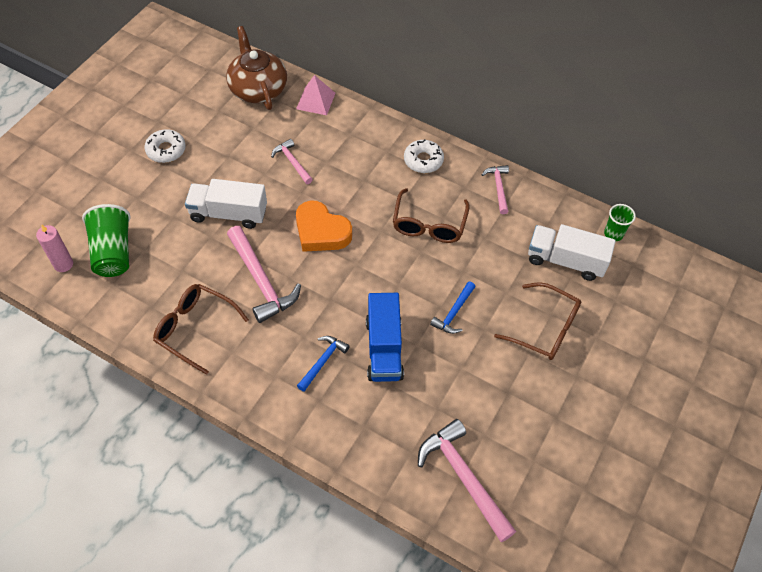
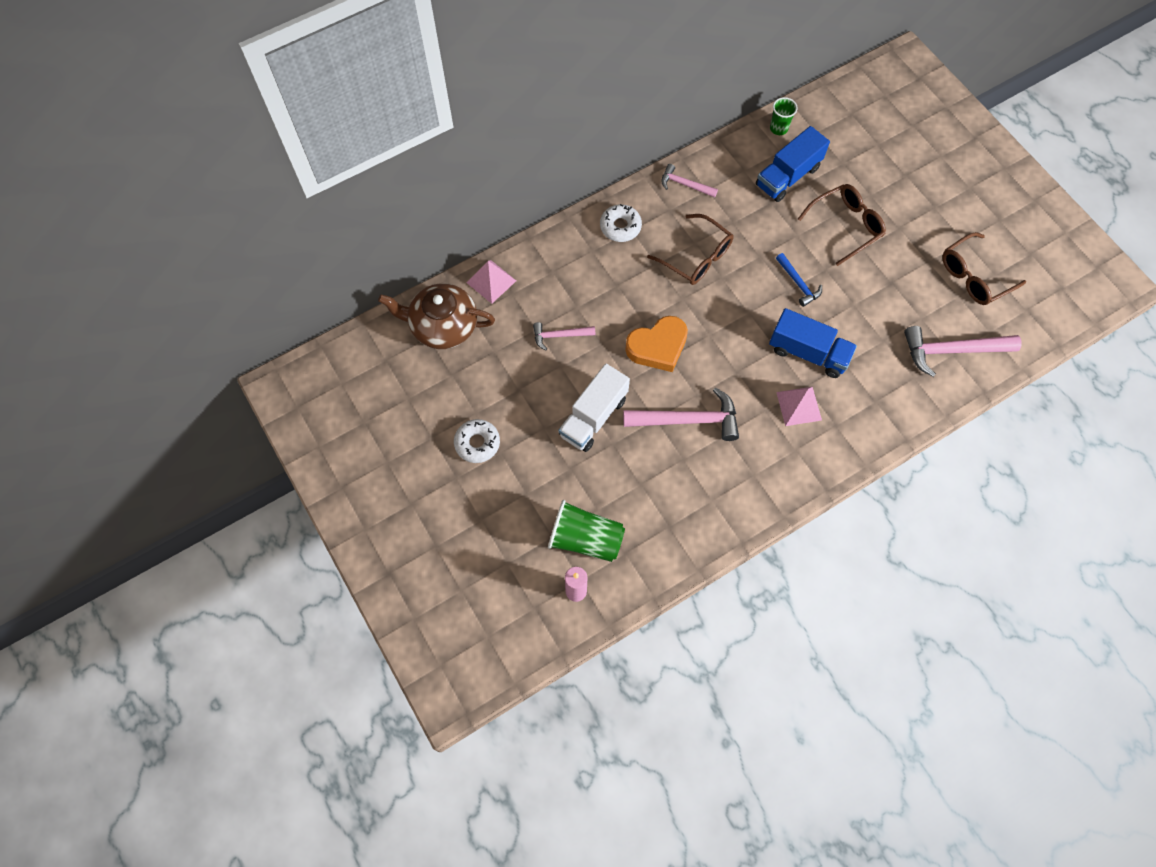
camera: 60 degrees left, 10 degrees up
brown glasses [153,284,249,375] -> brown glasses moved to [943,232,1026,305]
blue hammer [297,336,350,391] -> pink pyramid [776,387,822,426]
white truck [528,224,616,281] -> blue truck [756,126,830,202]

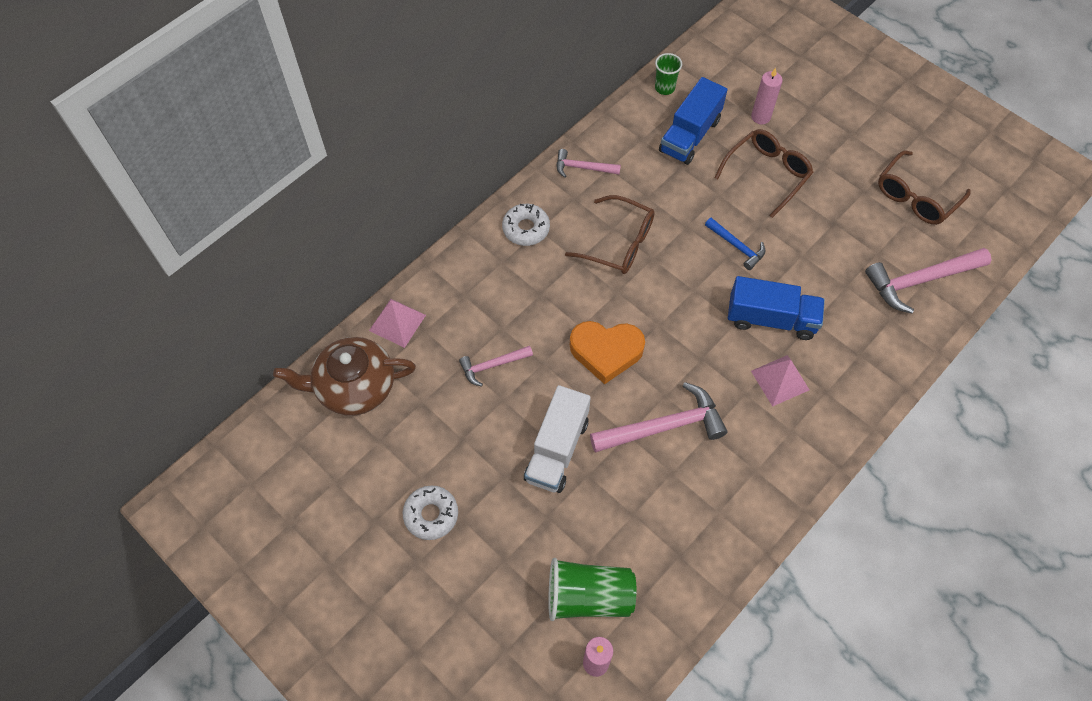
camera: 15 degrees left, 5 degrees down
orange heart [625,316,688,372] -> orange heart turned 45 degrees clockwise [570,321,645,384]
none -> pink candle [751,68,783,124]

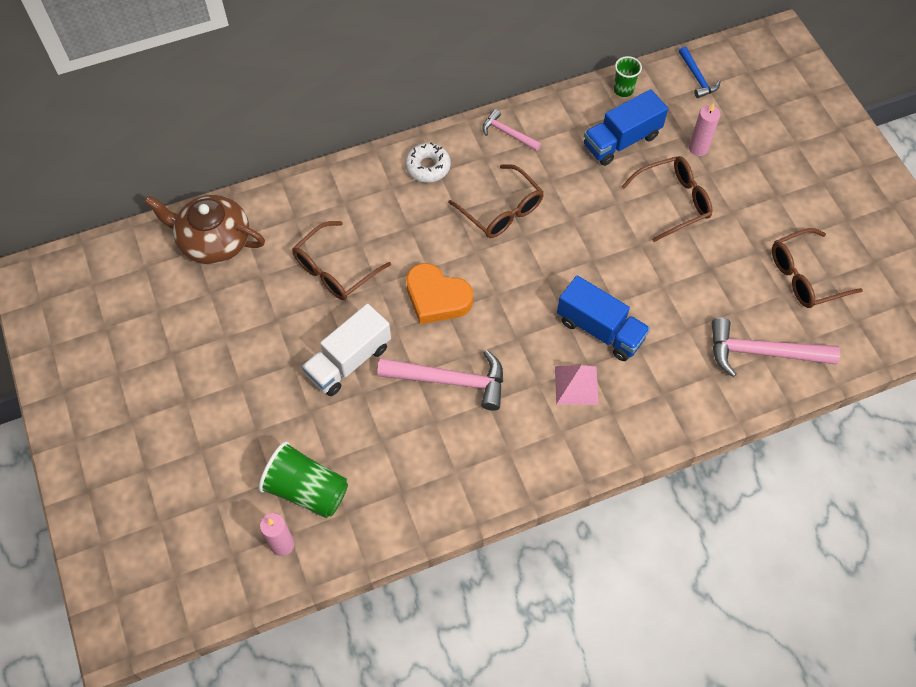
camera: 25 degrees right, 0 degrees up
pink pyramid [369,299,426,348] -> none
white donut [403,485,458,540] -> none
pink hammer [459,346,533,387] -> brown glasses [292,221,391,300]
blue hammer [705,218,765,270] -> blue hammer moved to [679,47,721,98]

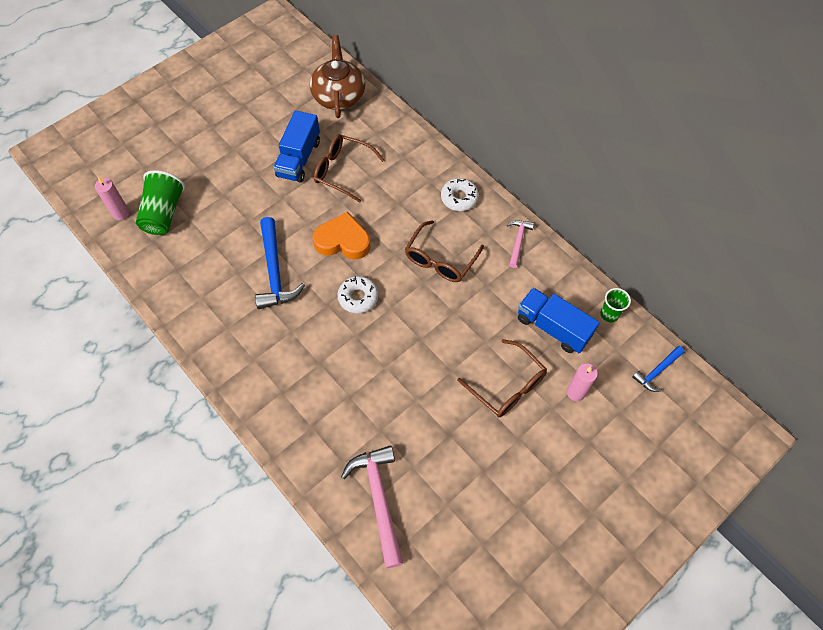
camera: 70 degrees right, 0 degrees up
white truck [302,304,391,396] -> none
pink hammer [377,350,503,411] -> blue hammer [255,217,305,309]
orange heart [406,263,473,324] -> orange heart turned 90 degrees clockwise [312,212,370,259]
pink pyramid [555,365,599,405] -> none
blue truck [557,275,650,361] -> blue truck moved to [273,110,320,183]
brown glasses [772,228,863,308] -> none
none -> white donut [338,276,378,314]

